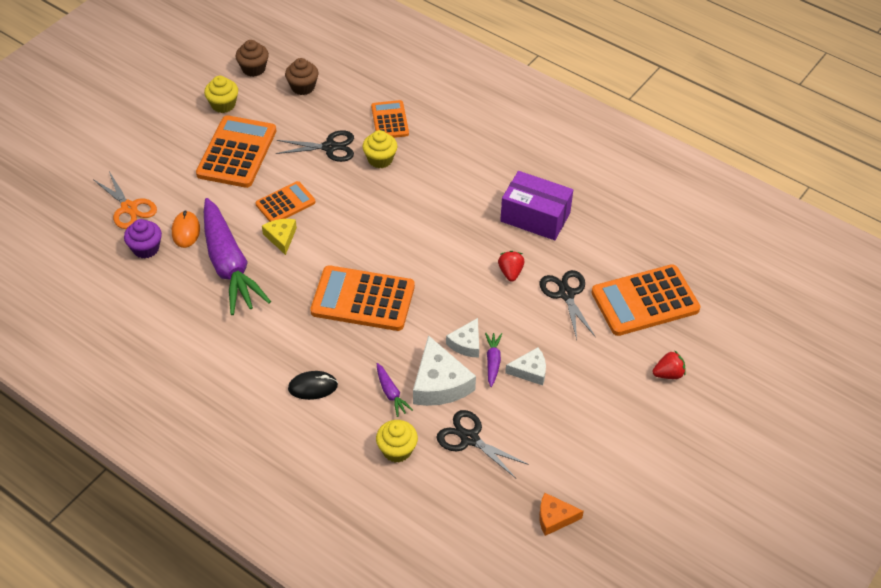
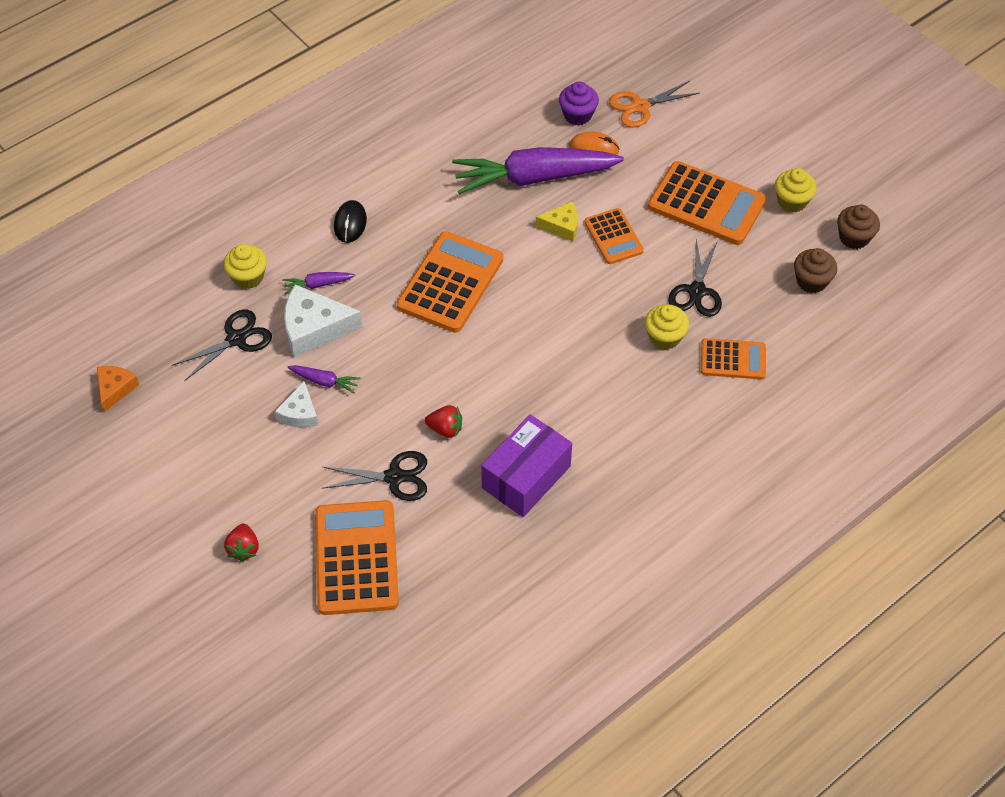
camera: 105 degrees right, 5 degrees up
white cheese [446,318,479,358] -> none

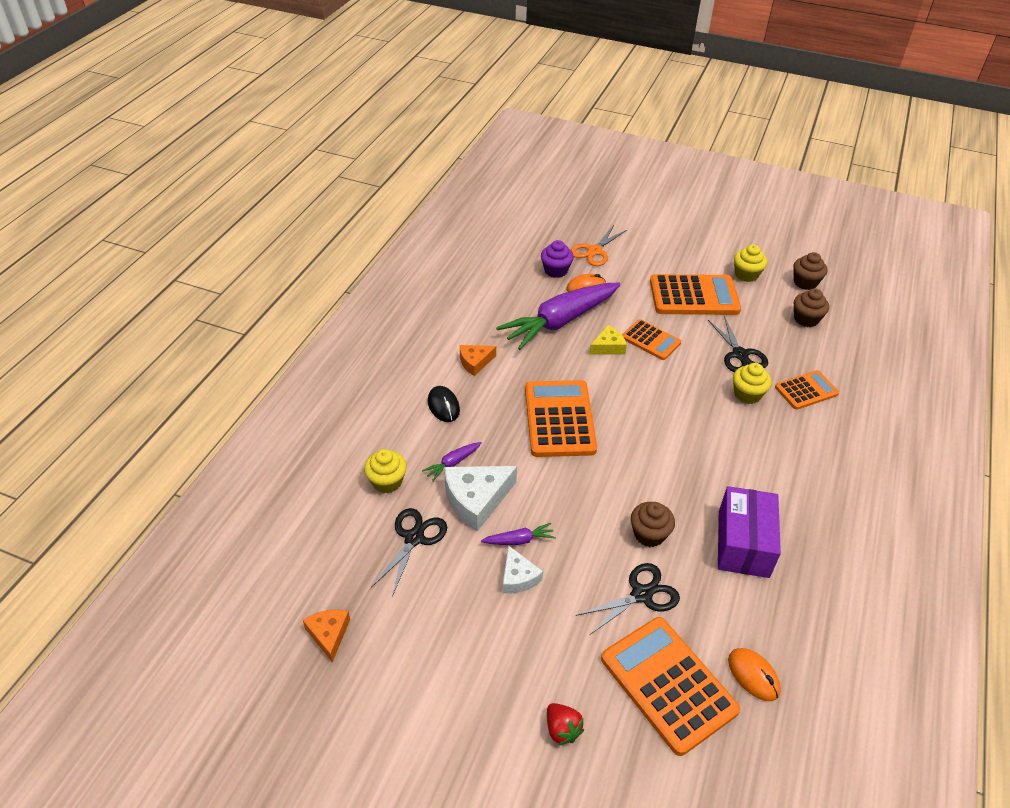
camera: 30 degrees left, 10 degrees down
red strawberry [425,405,462,438] -> brown cupcake [631,502,675,547]
none -> orange cheese [460,345,496,376]
none -> orange mouse [728,648,781,701]

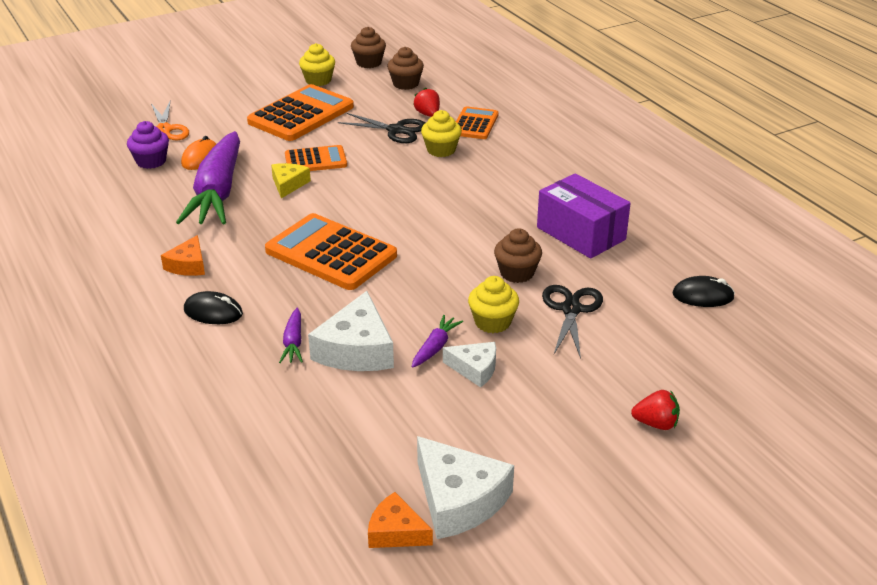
camera: 50 degrees left, 10 degrees down
yellow cupcake [364,449,407,493] -> yellow cupcake moved to [468,276,519,333]
black scissors [371,508,447,597] -> none
orange calculator [601,617,740,756] -> none
orange mouse [728,648,781,701] -> black mouse [672,276,735,307]
none -> red strawberry [413,88,440,117]
none -> white cheese [417,436,514,539]

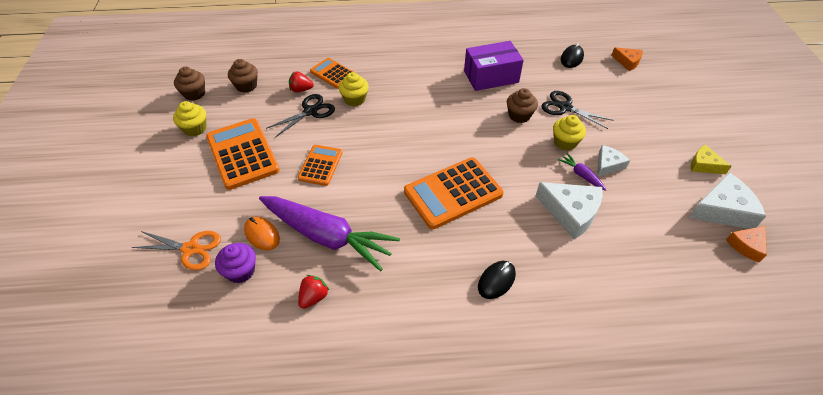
camera: 65 degrees left, 15 degrees up
orange cheese [161,235,205,276] -> orange cheese moved to [611,47,643,71]
yellow cheese [271,163,311,199] -> yellow cheese moved to [691,145,732,174]
purple carrot [279,308,303,363] -> none
red strawberry [631,390,680,430] -> red strawberry moved to [298,275,329,309]

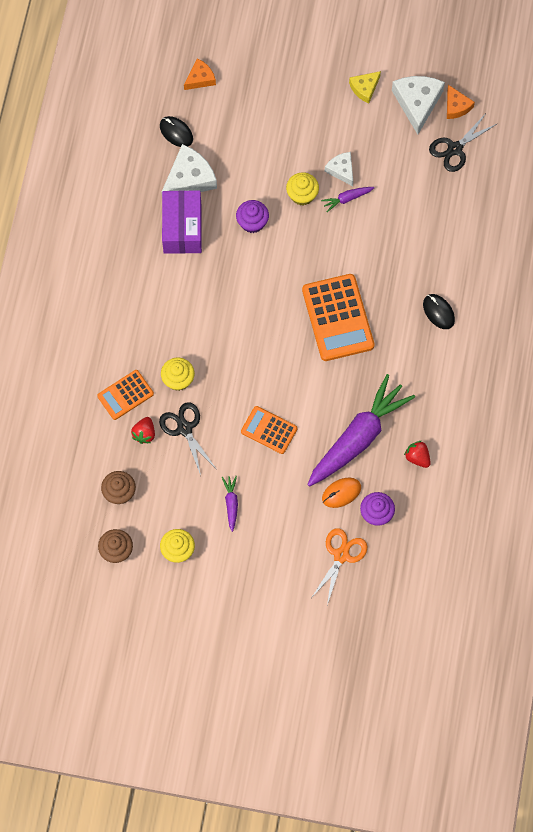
camera: 75 degrees left, 20 degrees up
orange calculator [206,118,280,190] -> purple carrot [222,476,238,532]
brown cupcake [507,88,538,123] -> purple cupcake [236,200,269,233]
white cheese [536,182,602,239] -> white cheese moved to [161,144,217,193]
black scissors [541,91,613,129] -> black scissors moved to [429,115,497,172]

